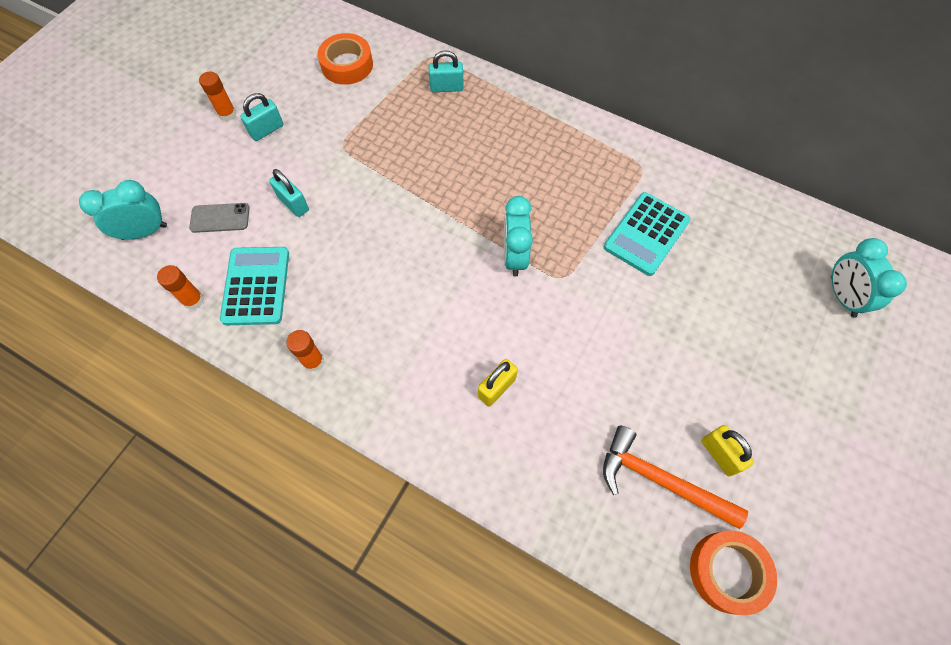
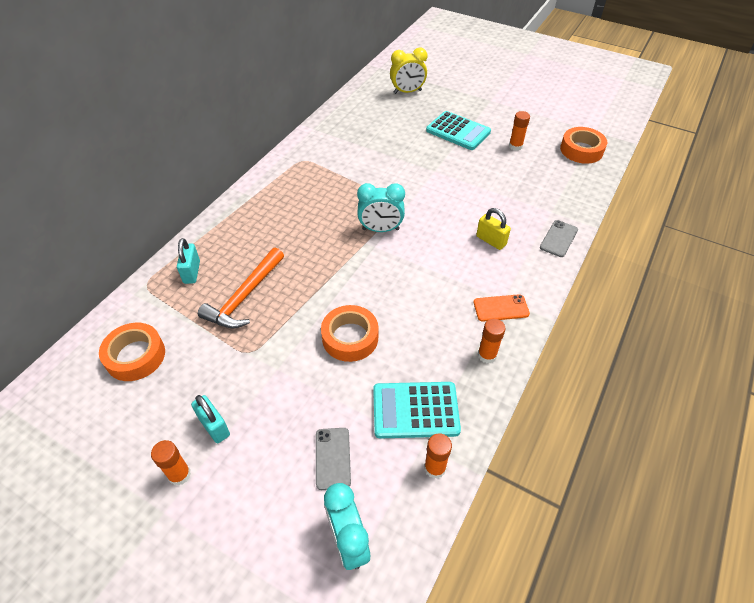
camera: 90 degrees left, 15 degrees down
turquoise padlock [269,169,309,217] -> none
orange hammer [603,425,748,529] -> orange hammer moved to [198,247,284,328]
turquoise calculator [604,192,691,276] -> turquoise calculator moved to [426,111,491,150]
yellow padlock [701,425,754,477] -> orange glue stick [509,111,530,151]
turquoise clock [831,238,907,318] -> yellow clock [390,48,427,94]
none -> orange tape [321,305,378,362]
none -> orange phone [474,294,530,322]
none -> grey phone [540,220,578,257]

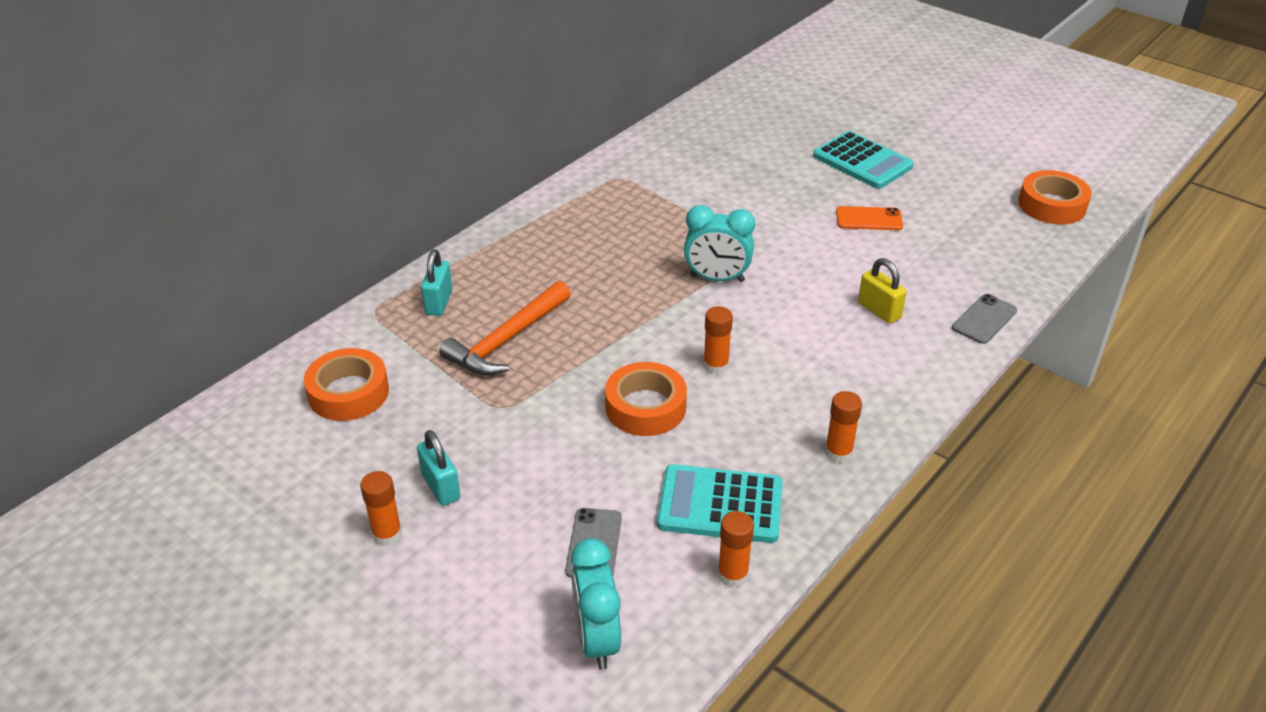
camera: 10 degrees right, 10 degrees down
yellow clock [390,48,427,94] -> none
orange phone [474,294,530,322] -> orange phone moved to [836,206,903,230]
orange glue stick [509,111,530,151] -> orange glue stick moved to [703,306,733,374]

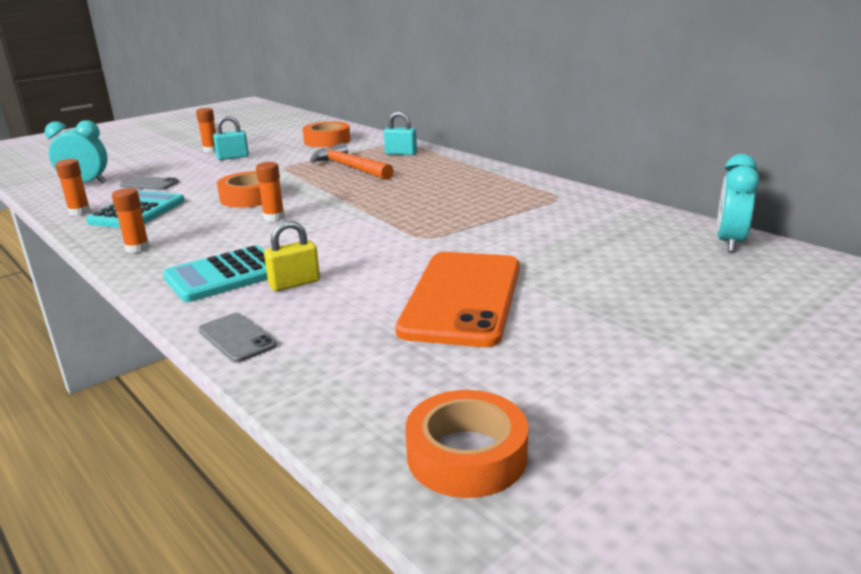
camera: 100 degrees right, 15 degrees down
turquoise clock [684,205,755,282] -> turquoise clock moved to [717,154,760,252]
turquoise calculator [813,131,914,189] -> turquoise calculator moved to [163,245,268,302]
orange phone [836,206,903,230] -> orange phone [396,252,520,347], size x2.24

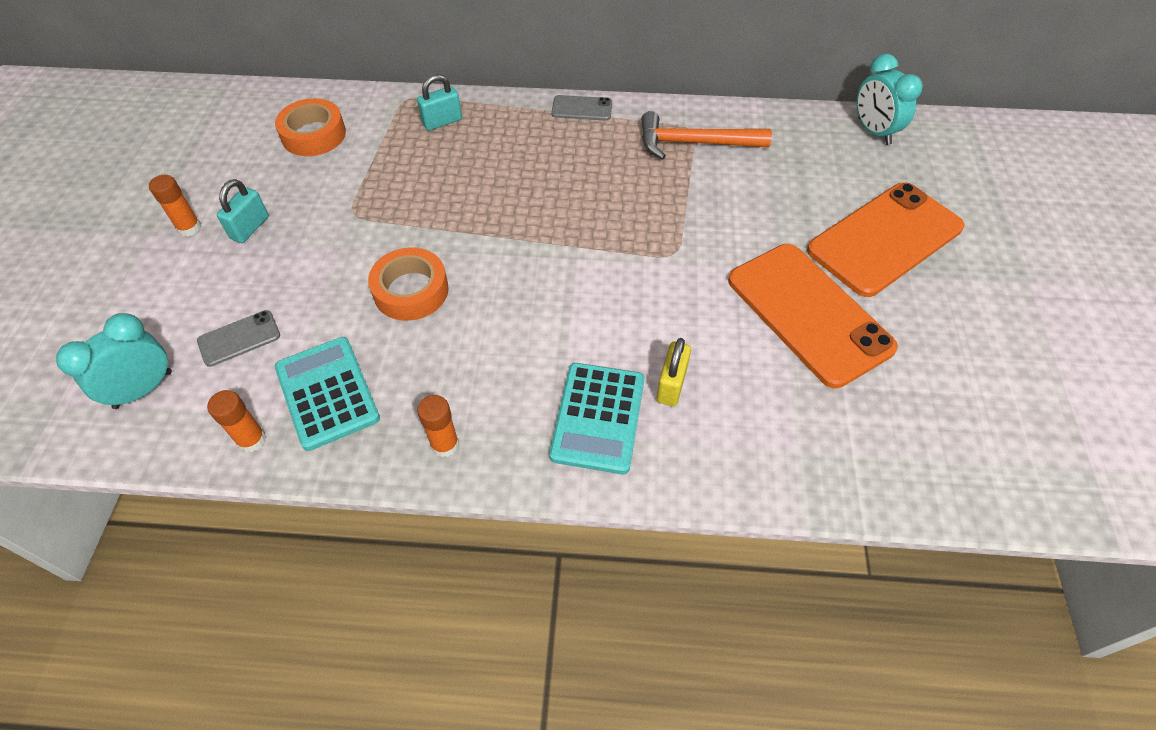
camera: 45 degrees left, 30 degrees up
grey phone [198,313,277,363] -> grey phone moved to [551,95,612,121]
orange glue stick [256,162,285,221] -> none
orange hammer [310,143,394,180] -> orange hammer moved to [641,111,772,159]
orange tape [405,390,528,498] -> none
none -> orange phone [807,182,965,297]

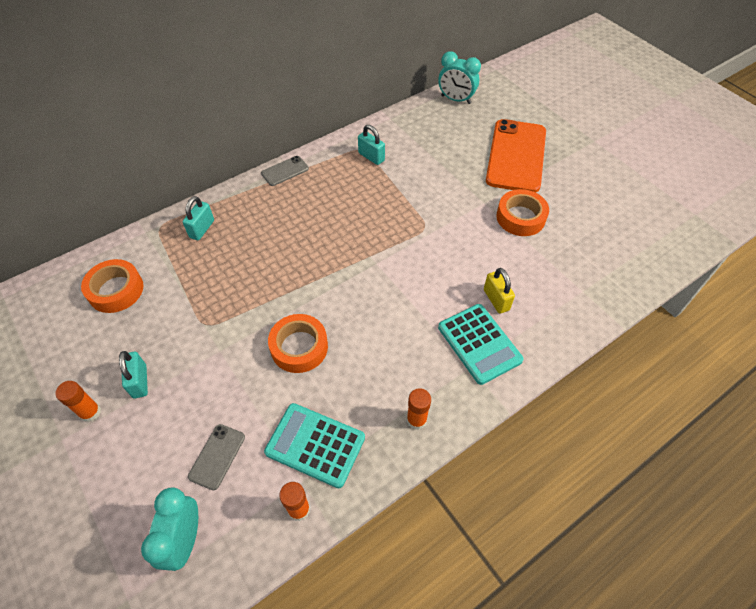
camera: 40 degrees left, 0 degrees up
orange hammer [641,111,772,159] -> turquoise padlock [358,125,385,165]
orange phone [728,244,898,388] -> orange tape [496,189,549,236]

